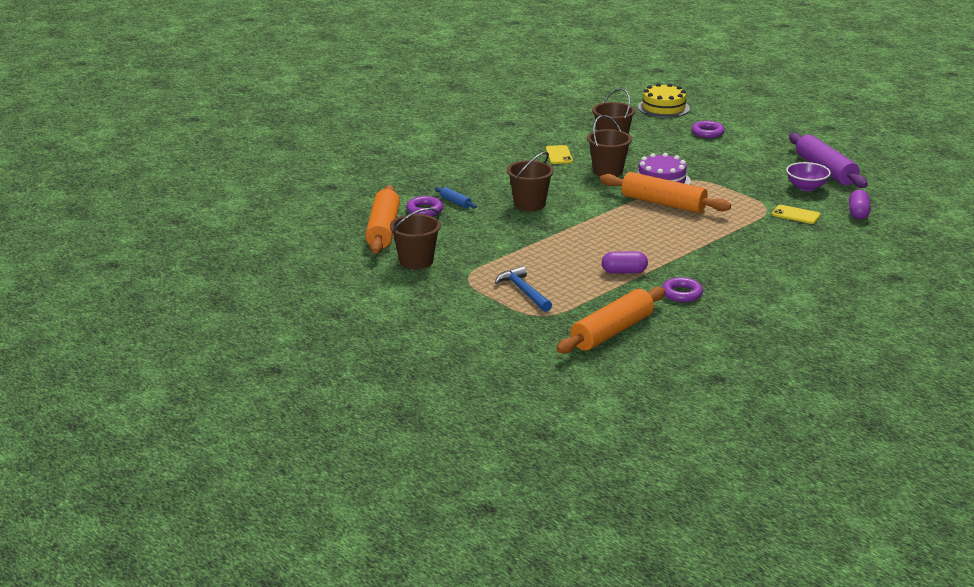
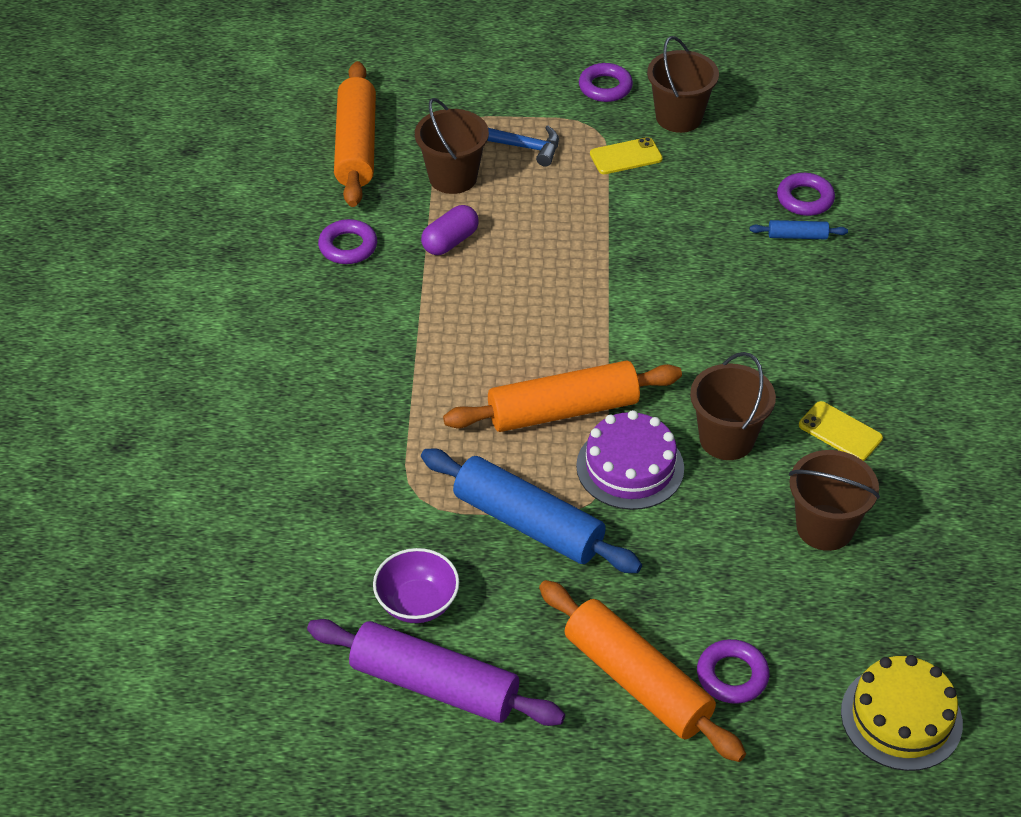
camera: 135 degrees right, 20 degrees up
orange rolling pin [365,185,400,254] -> orange rolling pin moved to [539,580,746,762]
brown bucket [507,152,554,211] -> brown bucket moved to [415,98,489,194]
yellow phone [772,205,820,224] -> yellow phone moved to [590,137,663,174]
purple capsule [849,190,871,219] -> none
none -> blue rolling pin [421,448,642,573]
none -> purple ring [579,63,633,102]

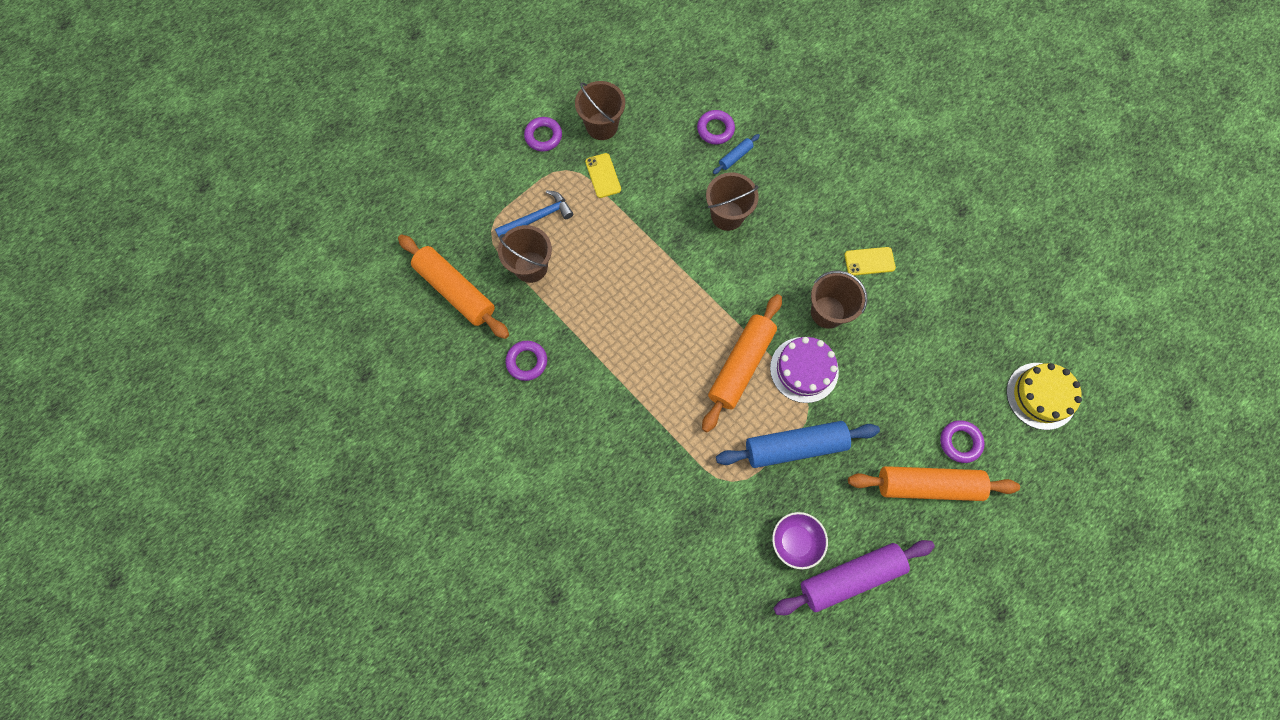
camera: 45 degrees left, 25 degrees up
purple capsule [421,205,479,255] -> none
yellow phone [590,137,663,174] -> yellow phone turned 45 degrees counterclockwise [585,153,621,198]
brown bucket [789,450,880,551] -> brown bucket moved to [706,172,759,231]

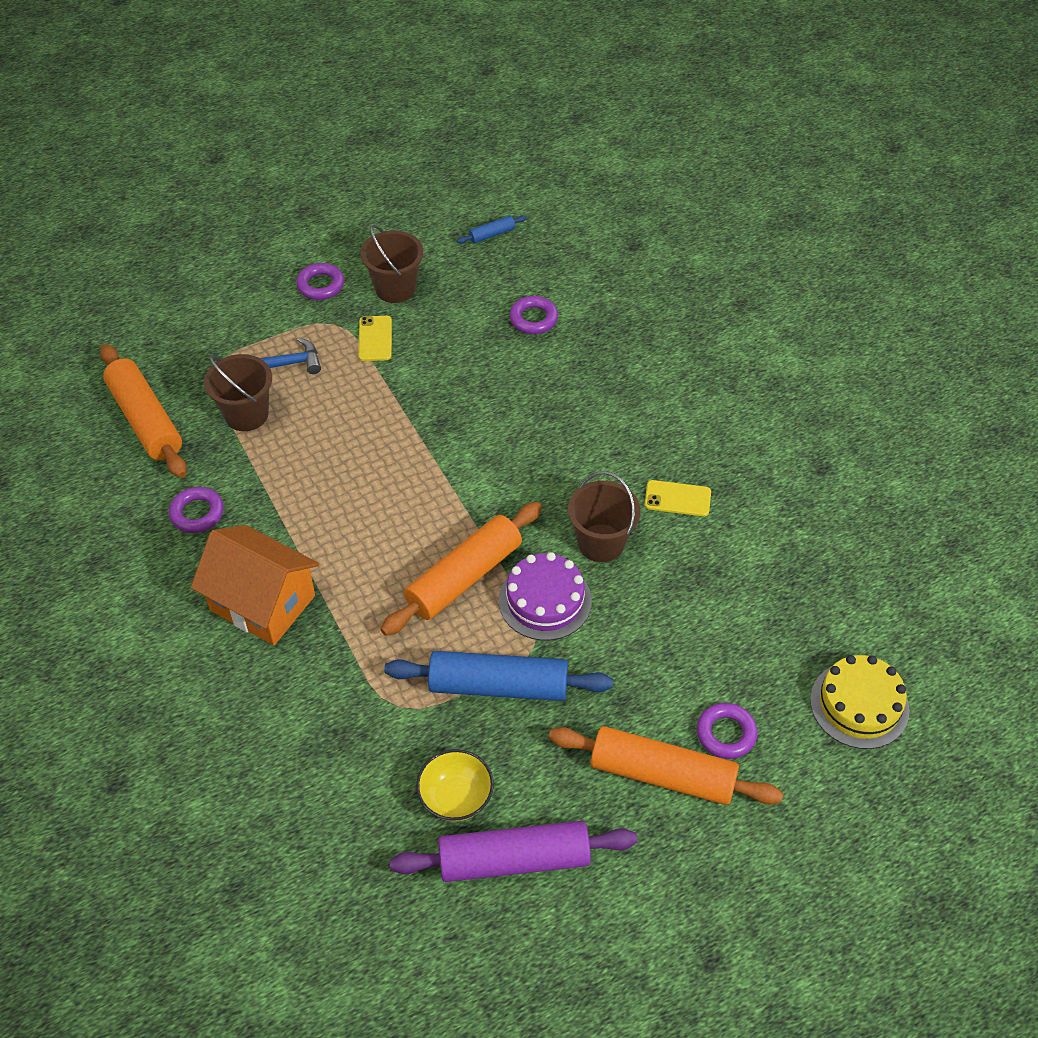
camera: 15 degrees right, 20 degrees down
brown bucket [706,172,759,231] -> none
blue rolling pin [713,134,760,174] -> blue rolling pin moved to [457,215,527,244]
purple bowl [772,512,828,569] -> yellow bowl [416,749,494,822]
none -> orange house [191,525,319,645]

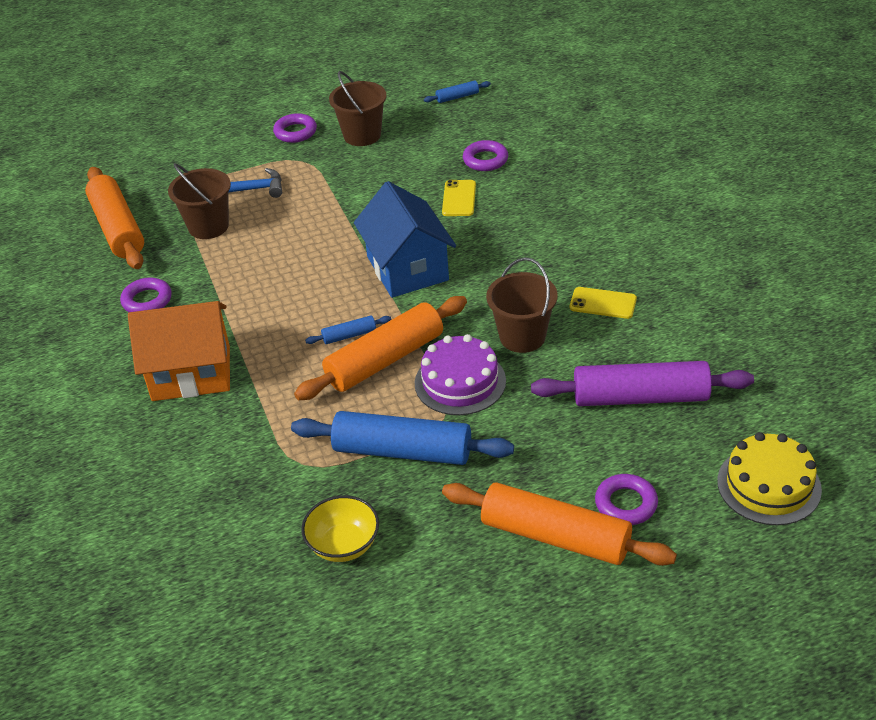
camera: 10 degrees right, 10 degrees down
orange house [191,525,319,645] -> orange house turned 45 degrees counterclockwise [128,301,230,401]
yellow phone [358,316,392,361] -> yellow phone moved to [442,180,476,216]
purple rolling pin [390,821,638,882] -> purple rolling pin moved to [531,361,754,406]
none -> blue rolling pin [305,315,392,344]
none -> blue house [354,181,456,298]

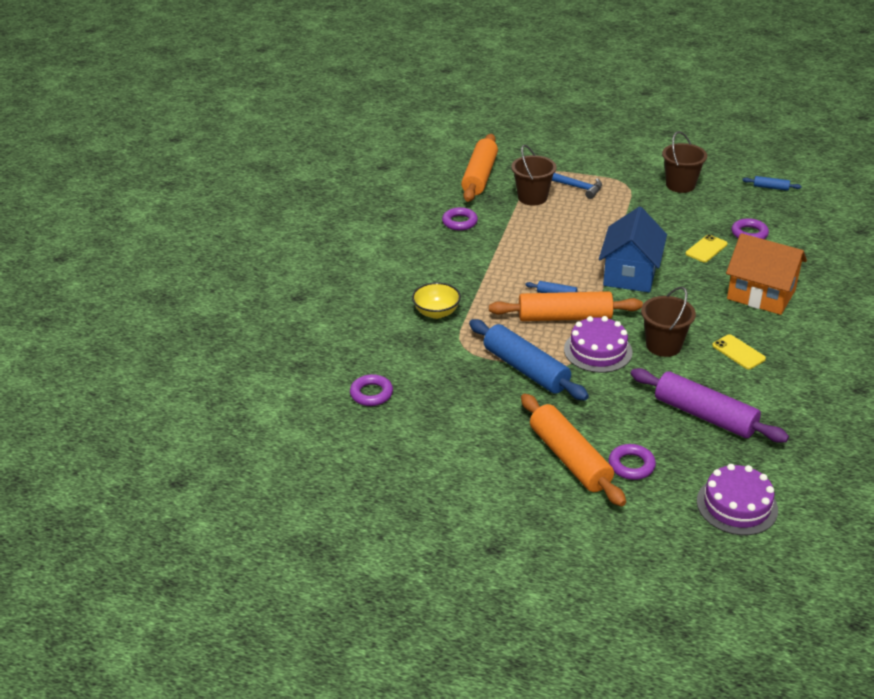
camera: 35 degrees right, 5 degrees down
orange house [128,301,230,401] -> orange house moved to [726,233,807,315]
purple ring [273,113,317,143] -> purple ring moved to [350,374,393,406]
yellow bowl [301,495,379,562] -> yellow bowl moved to [412,282,461,319]
yellow cake [717,432,822,525] -> purple cake [697,464,778,535]

